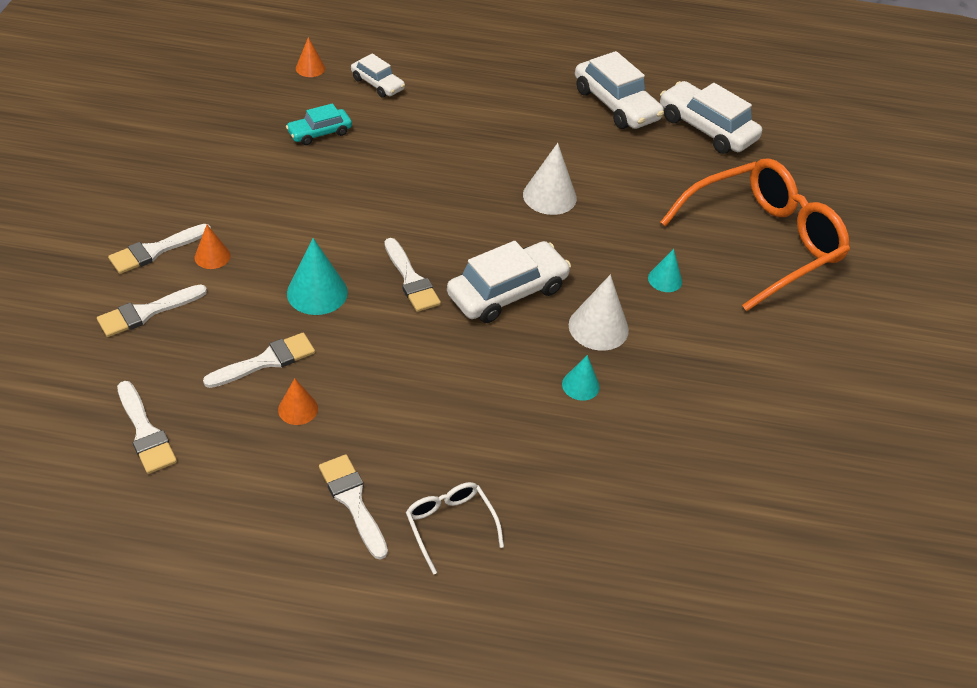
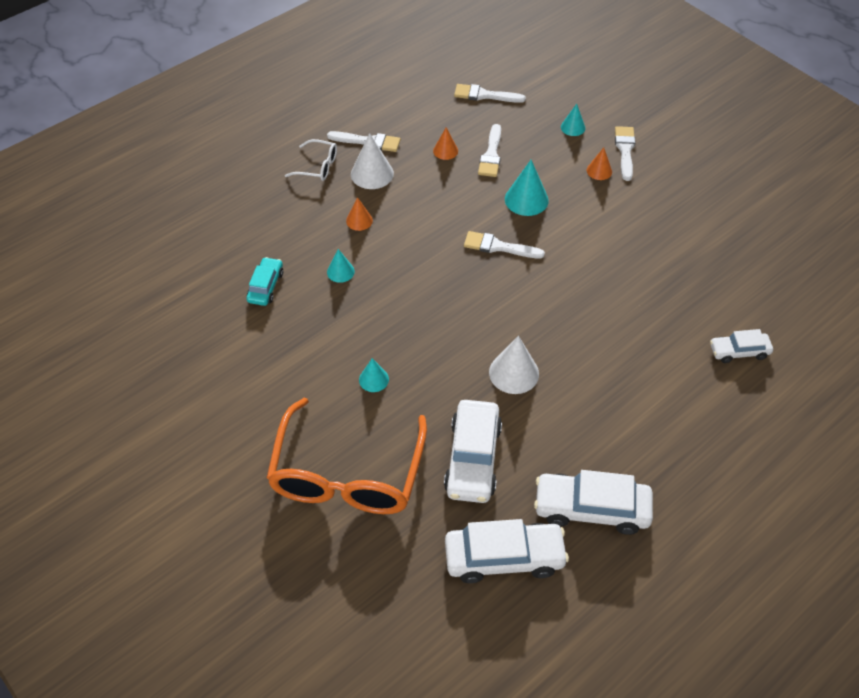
camera: 135 degrees right, 5 degrees up
white brush [97,284,207,337] -> turquoise cone [561,104,585,136]
turquoise car [286,103,352,145] -> turquoise car moved to [247,257,283,306]
orange cone [296,37,325,77] -> orange cone moved to [346,197,373,231]
white car [447,241,571,323] -> white car moved to [444,400,502,503]
white cone [569,275,629,351] -> white cone moved to [351,133,394,189]

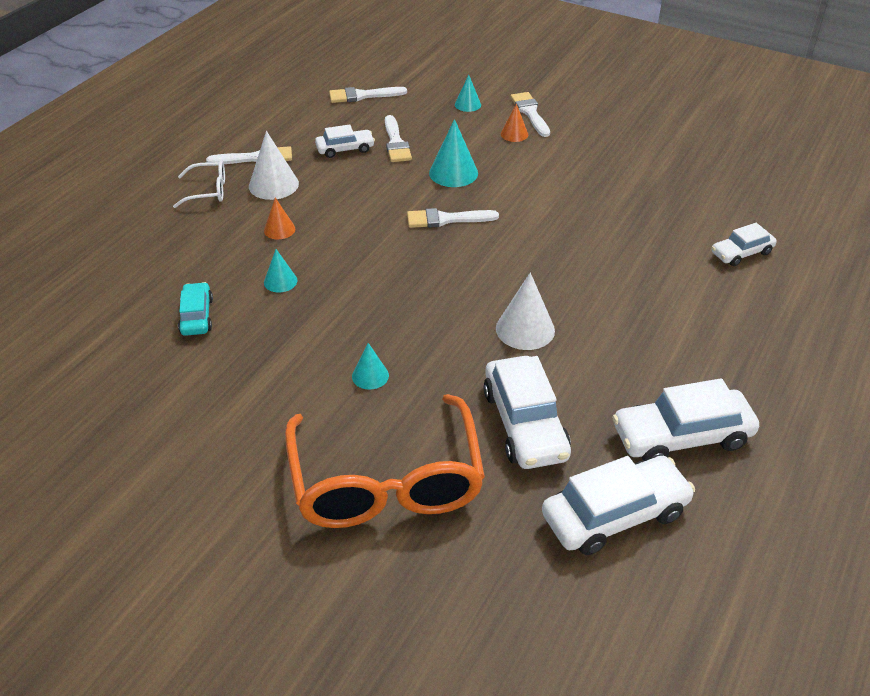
camera: 20 degrees left, 10 degrees down
orange cone [433,127,458,160] -> white car [315,124,375,158]

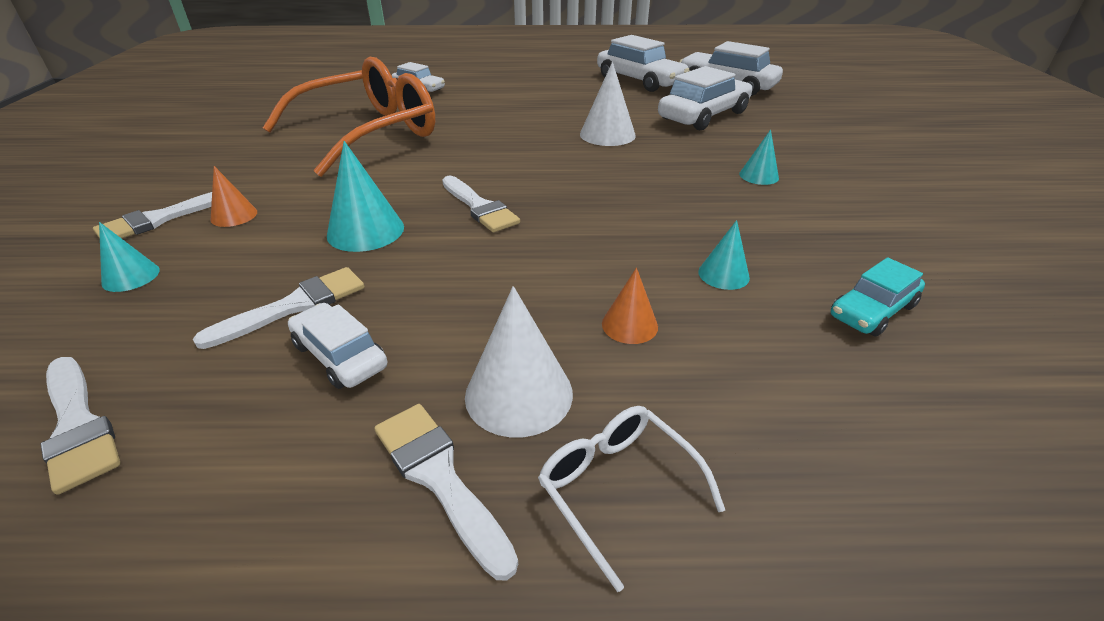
camera: 120 degrees left, 5 degrees down
orange glasses [285,394,485,528] -> orange glasses moved to [263,57,435,177]

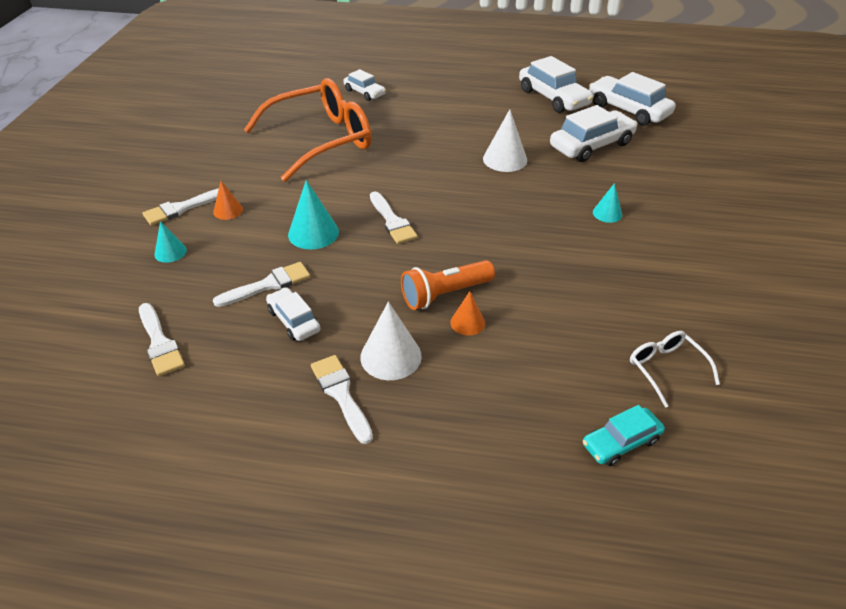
camera: 10 degrees right, 5 degrees up
white glasses [538,406,725,592] -> white glasses moved to [630,331,720,408]
turquoise cone [698,220,750,290] -> none
turquoise car [831,257,925,337] -> turquoise car moved to [583,405,665,466]
none -> orange flashlight [401,260,495,310]

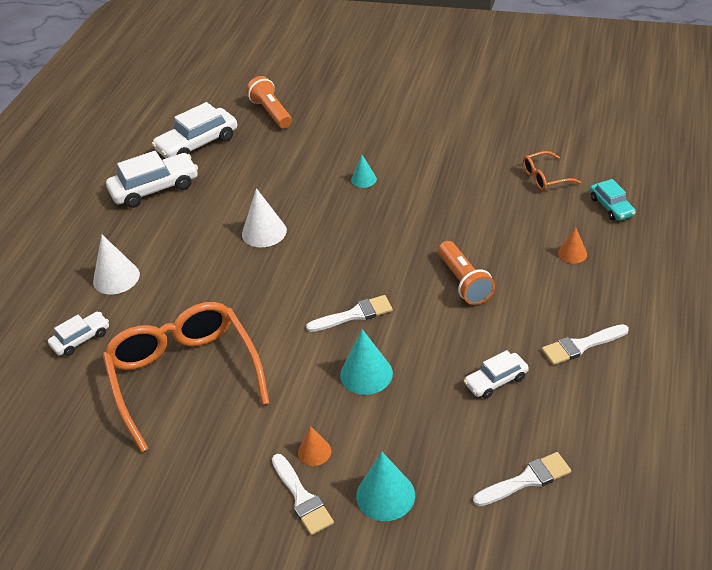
camera: 80 degrees left, 0 degrees up
turquoise cone [155,221,187,263] -> turquoise cone [356,452,415,521], size x1.68
white brush [213,262,310,307] -> none
white cone [360,301,422,380] -> white cone moved to [93,235,140,294]
orange cone [450,291,485,336] -> orange cone moved to [558,227,587,264]
white car [550,105,638,162] -> none
white glasses [630,331,720,408] -> orange glasses [523,151,581,191]
none -> orange flashlight [246,76,292,129]

